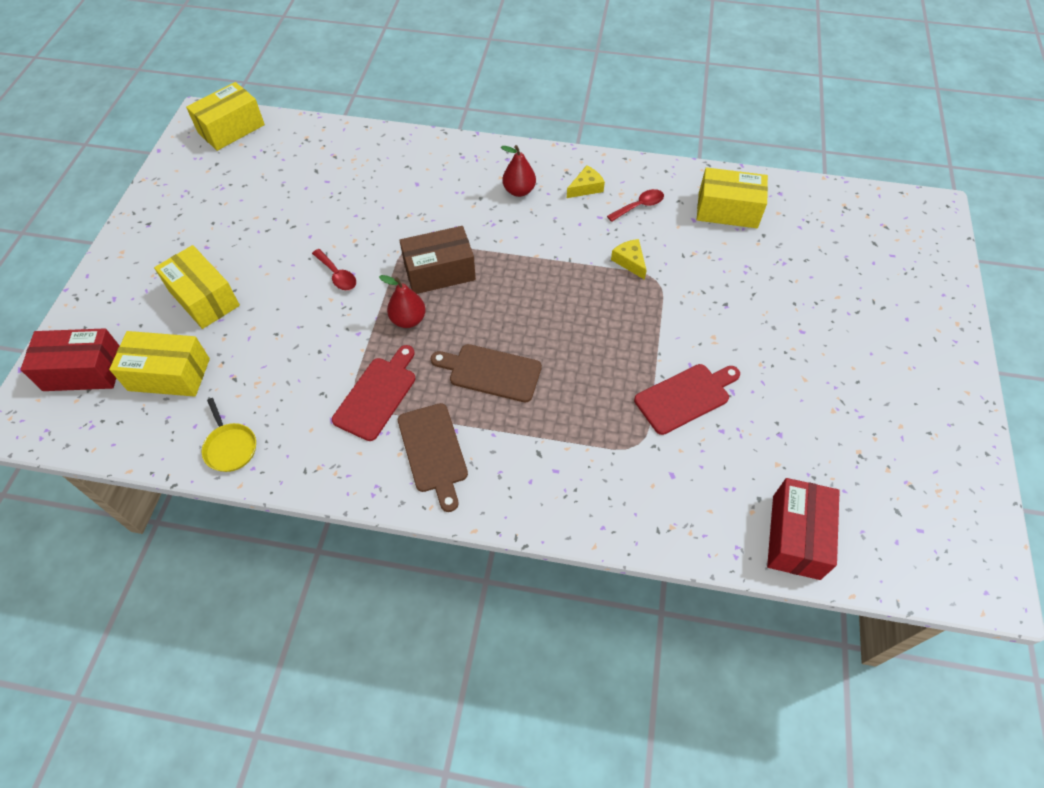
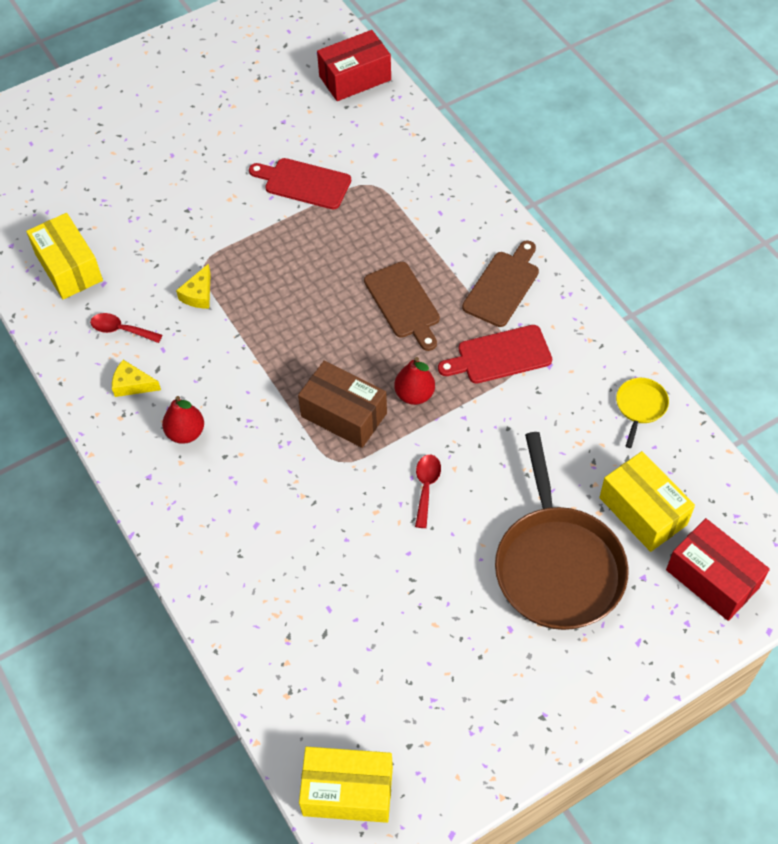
camera: 130 degrees left, 0 degrees up
yellow box [154,245,240,329] -> brown pan [495,432,629,630]

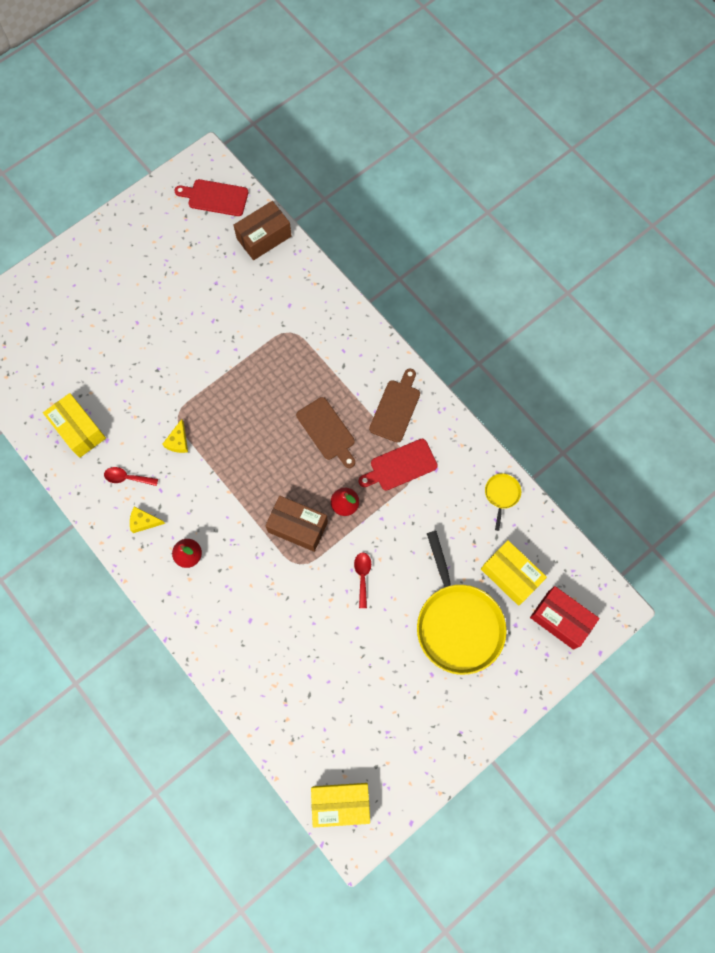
camera: 10 degrees left, 15 degrees up
red cutting board [249,158,351,209] -> red cutting board moved to [175,179,248,216]
red box [317,30,391,101] -> brown box [233,201,292,260]
brown pan [495,432,629,630] -> yellow pan [417,531,506,675]

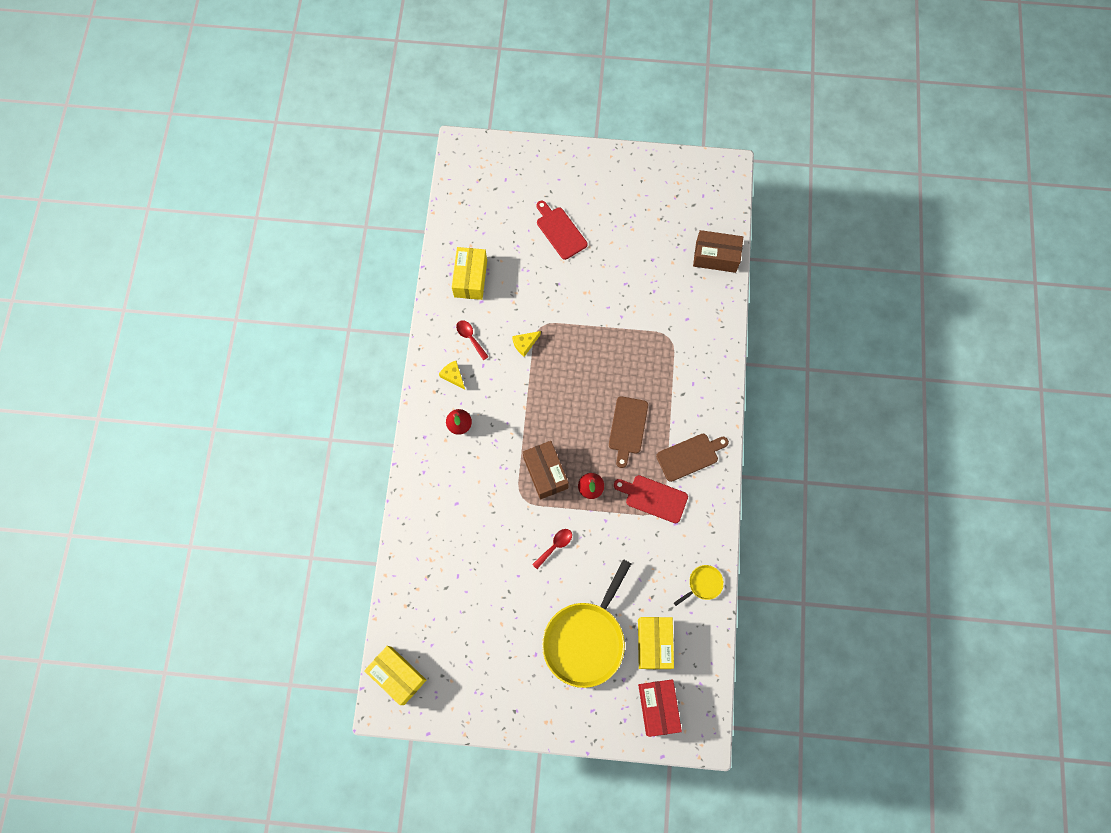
camera: 45 degrees right, 0 degrees up
red cutting board [175,179,248,216] -> red cutting board moved to [537,201,587,260]

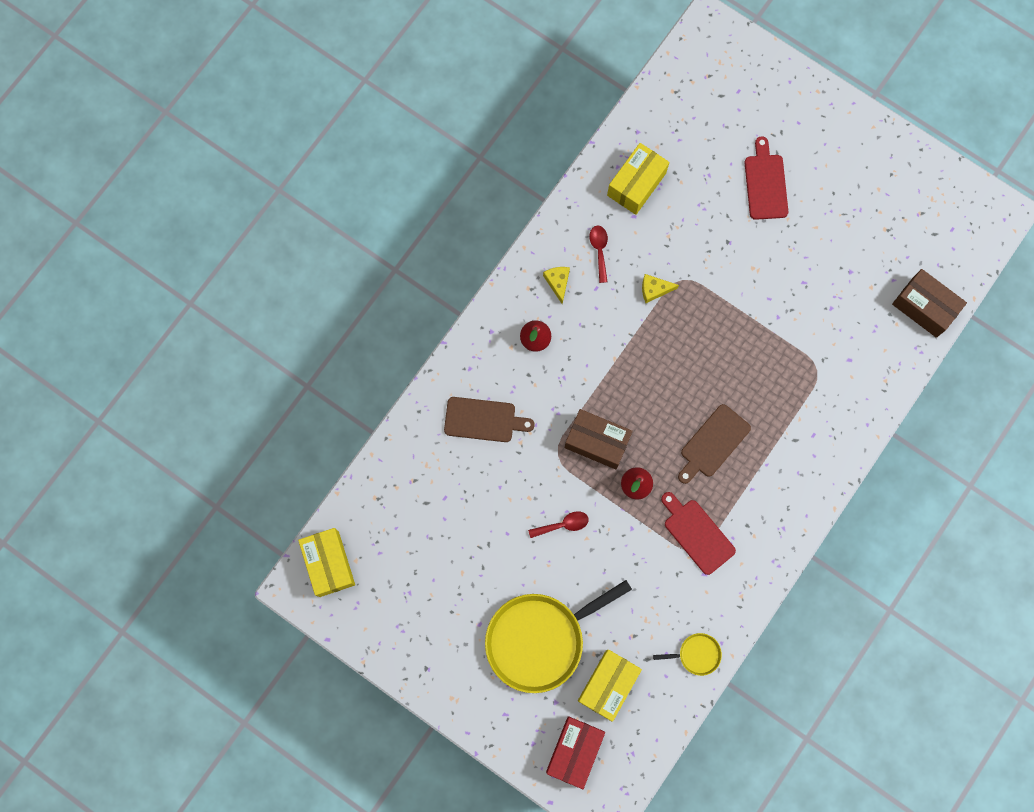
camera: 30 degrees right, 5 degrees up
brown box [523,441,569,500] -> brown box turned 75 degrees counterclockwise [565,409,633,469]
brown cutting board [656,434,729,482] -> brown cutting board moved to [444,397,535,442]

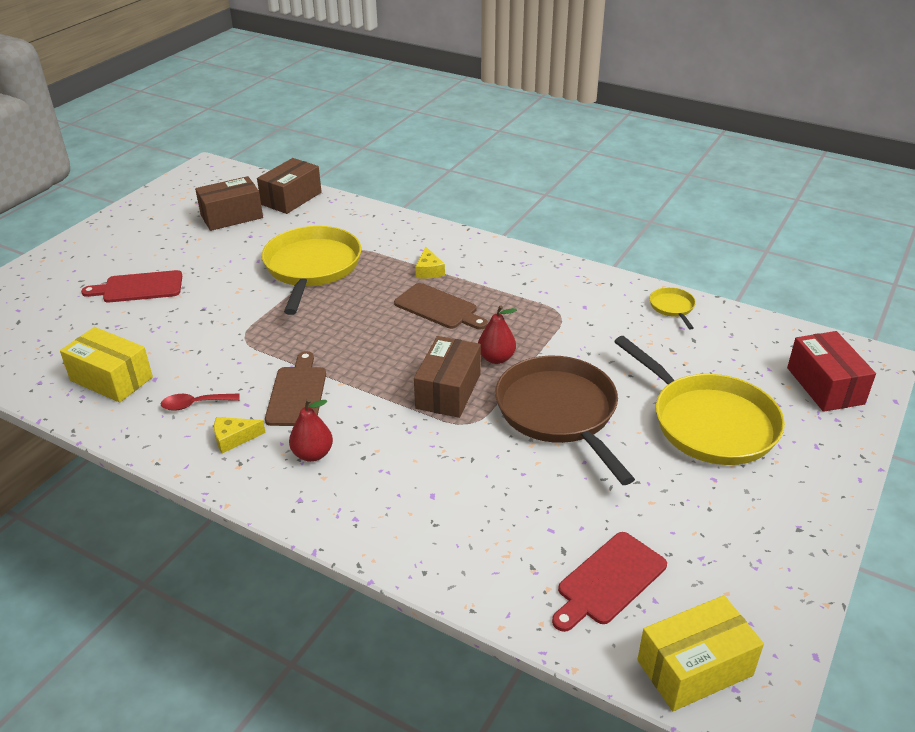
camera: 95 degrees left, 40 degrees down
brown cutting board [444,397,535,442] -> brown cutting board moved to [265,351,326,426]
red spoon [528,511,589,538] -> brown pan [495,355,635,485]
red box [546,716,605,789] -> red box turned 60 degrees clockwise [787,331,876,412]
yellow box [578,650,642,722] -> none
yellow cheese [642,274,679,303] -> yellow cheese moved to [415,247,445,279]
red cutting board [661,492,736,575] -> red cutting board moved to [552,532,667,632]
none -> brown box [195,176,263,231]
none -> yellow pan [262,226,362,315]

